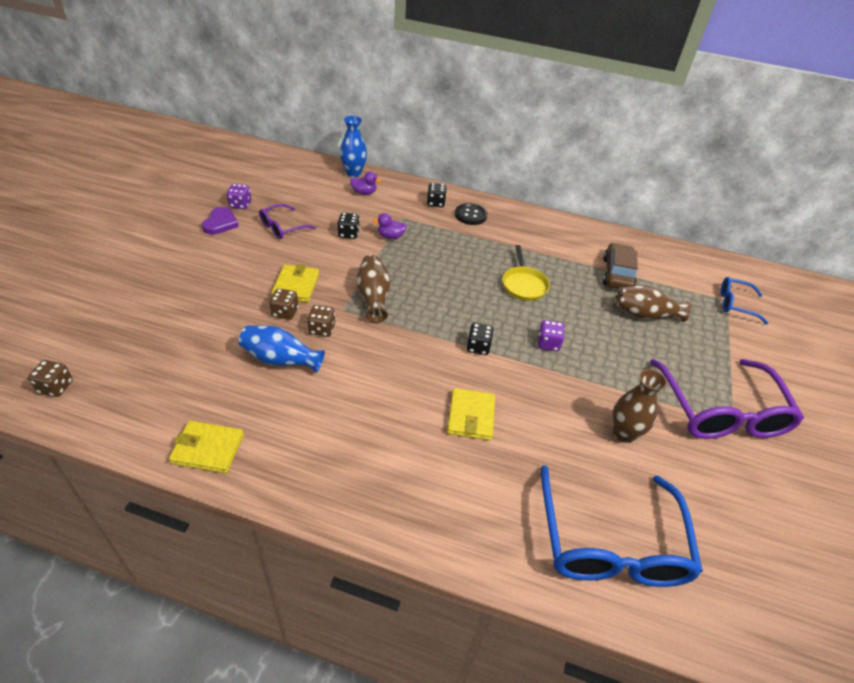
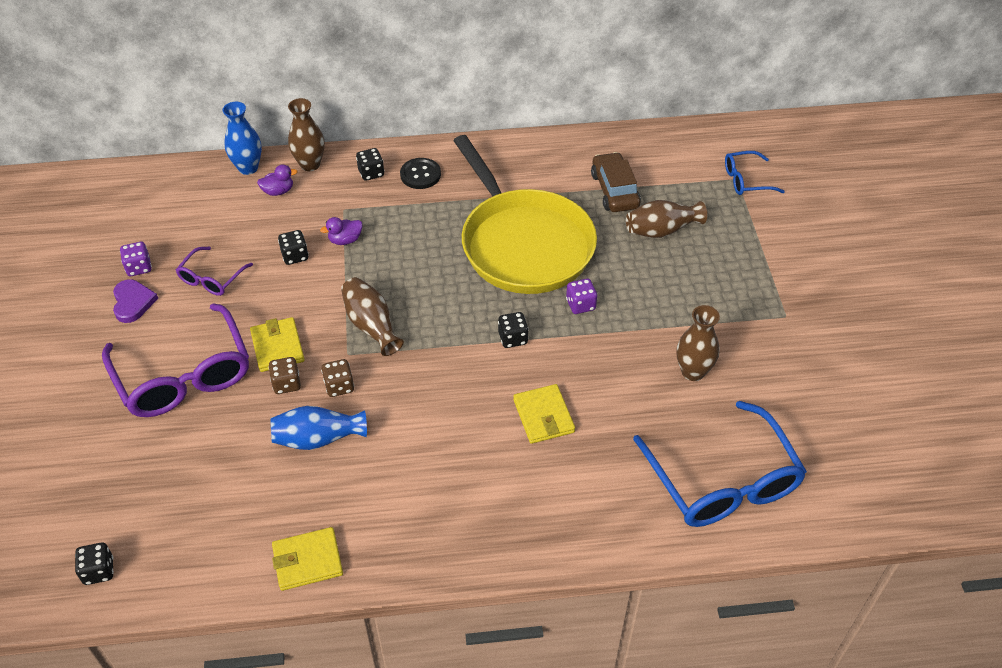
camera: 20 degrees left, 5 degrees up
brown dice [28,360,73,397] -> black dice [75,543,114,585]
yellow pan [502,245,550,301] -> yellow pan [453,135,597,294], size x2.39
purple glasses [650,359,804,439] -> purple glasses moved to [102,303,249,417]
none -> brown vase [288,98,324,171]

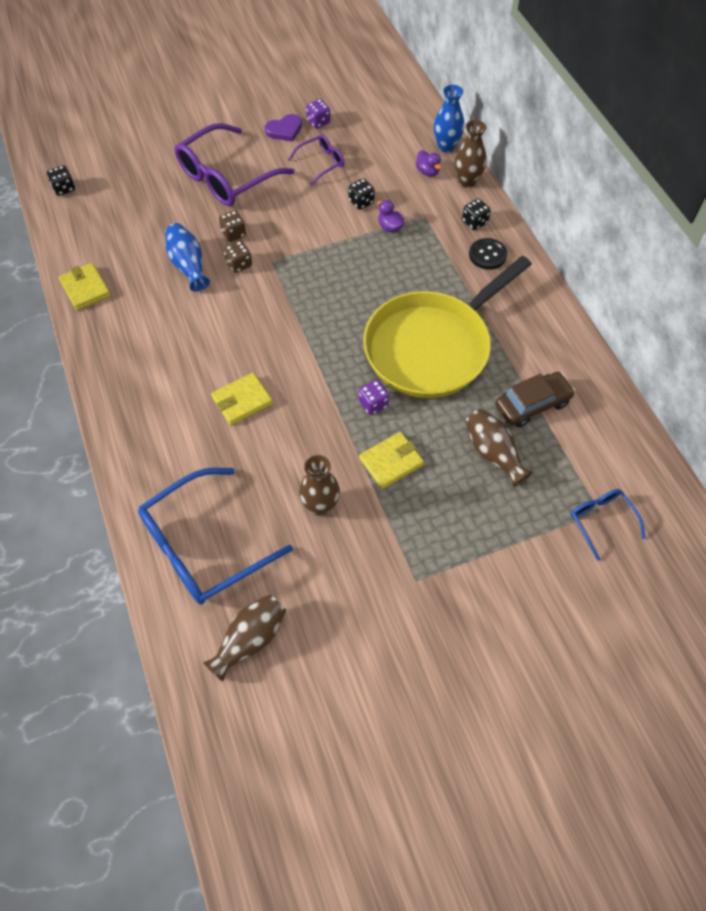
camera: 75 degrees right, 10 degrees up
purple glasses [176,247,253,296] -> purple glasses turned 135 degrees clockwise [288,135,344,185]
yellow wallet [250,317,305,372] -> yellow wallet moved to [359,432,424,489]
brown vase [341,277,404,356] -> brown vase moved to [203,594,286,682]
black dice [498,312,529,348] -> none

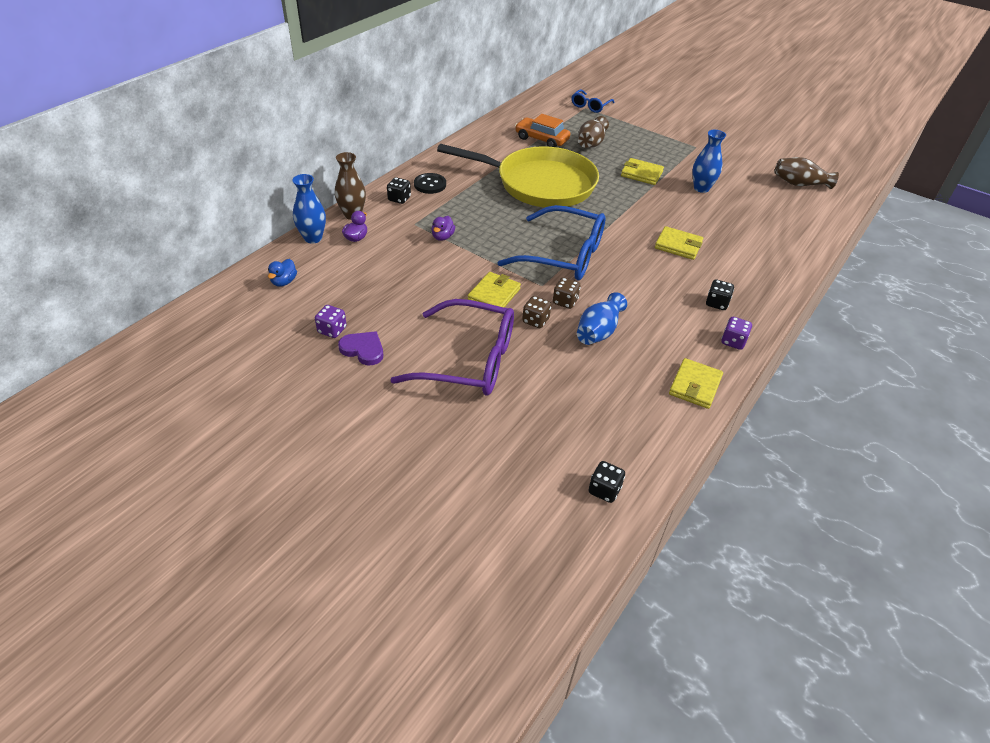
camera: 125 degrees left, 15 degrees down
blue glasses [138,468,293,605] -> blue glasses moved to [497,205,605,280]
purple glasses [288,135,344,185] -> none
brown vase [299,455,340,516] -> blue vase [692,130,726,193]
black dice [349,178,375,210] -> black dice moved to [706,280,734,310]
purple dice [359,380,389,415] -> purple dice moved to [721,317,752,350]
brown car [495,372,575,427] -> orange car [515,114,570,147]
none -> blue duck [268,259,297,287]
none -> yellow wallet [468,272,521,308]

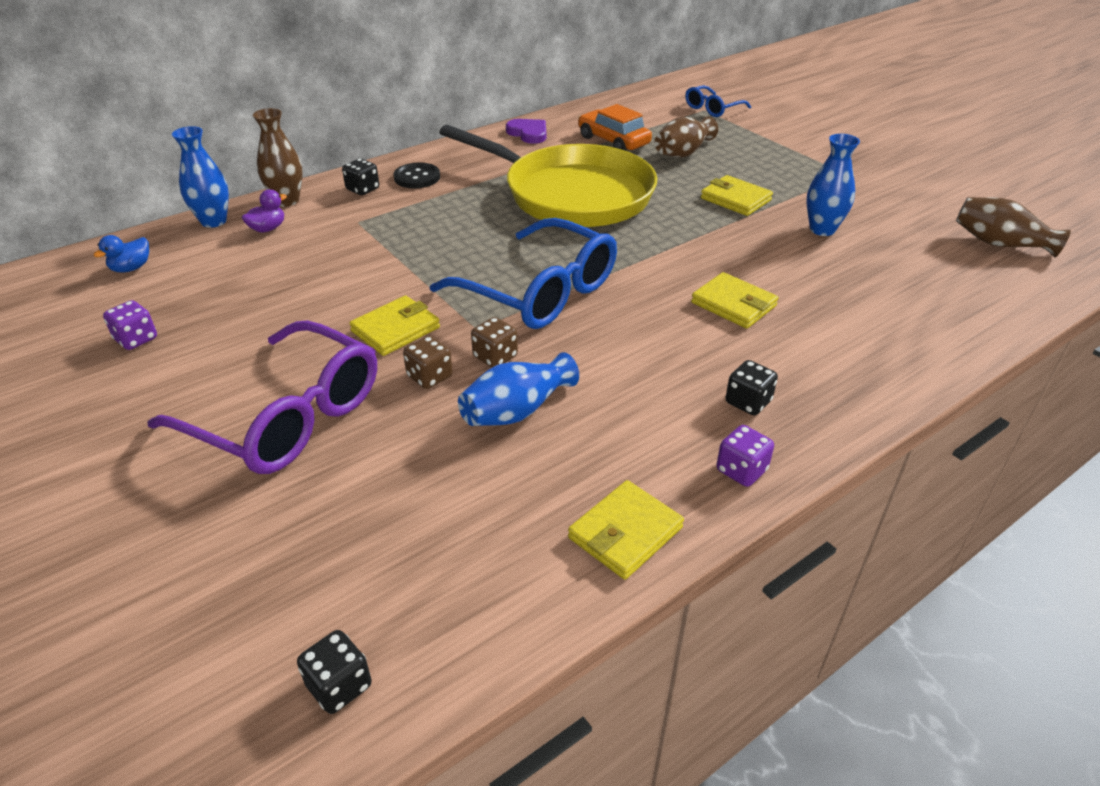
camera: 20 degrees right, 5 degrees down
purple heart [338,331,383,365] -> purple heart moved to [506,119,546,144]
purple duck [431,216,455,241] -> none

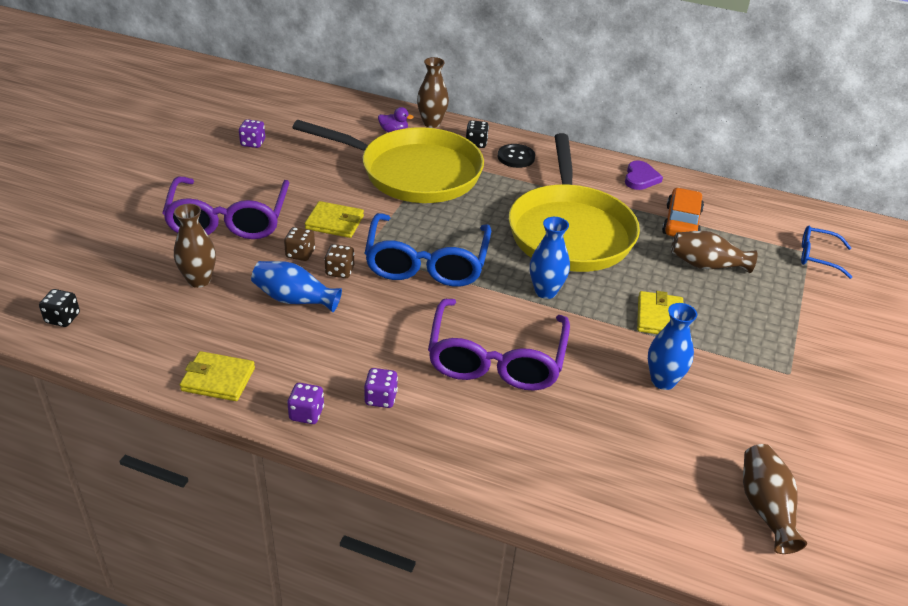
camera: 55 degrees right, 0 degrees up
blue duck [93,235,149,272] -> none
blue vase [172,126,229,228] -> blue vase moved to [530,217,570,299]
yellow wallet [691,272,778,329] -> purple glasses [428,299,570,390]
black dice [725,360,778,415] -> purple dice [364,368,398,408]
none -> brown vase [174,204,216,288]
none -> yellow pan [292,120,484,203]

